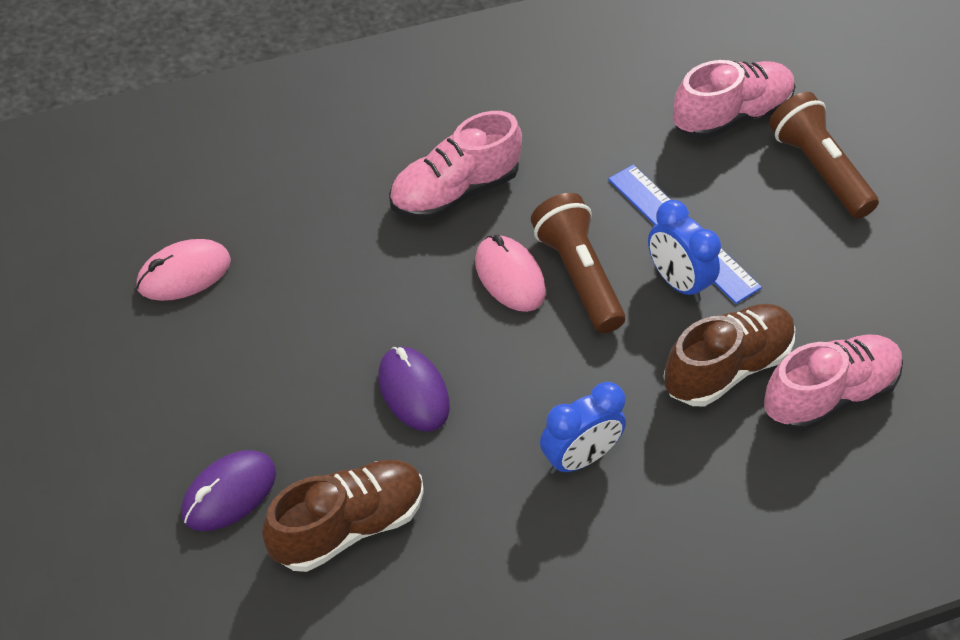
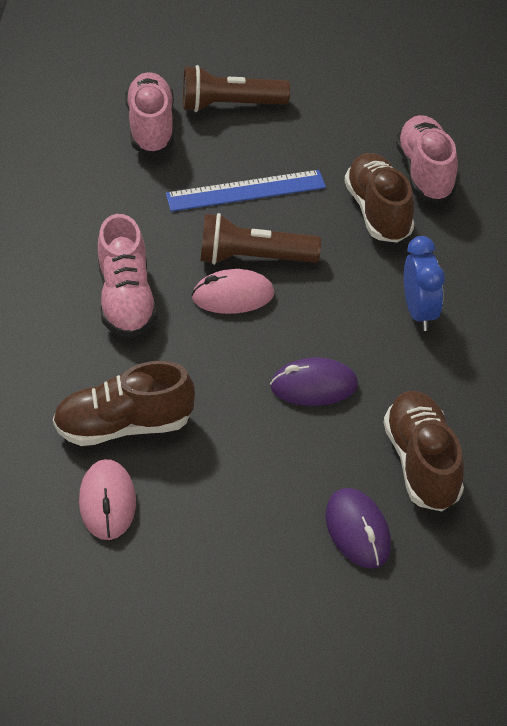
camera: 65 degrees left, 5 degrees down
blue clock [648,200,721,302] -> none
none -> brown shoe [53,361,195,446]

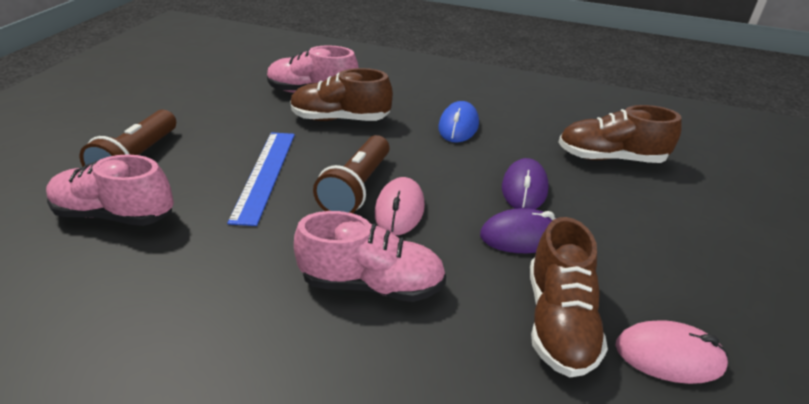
camera: 75 degrees left, 10 degrees down
purple mouse [325,488,391,569] -> purple mouse moved to [480,208,556,253]
blue clock [404,236,445,331] -> blue mouse [438,101,479,143]

